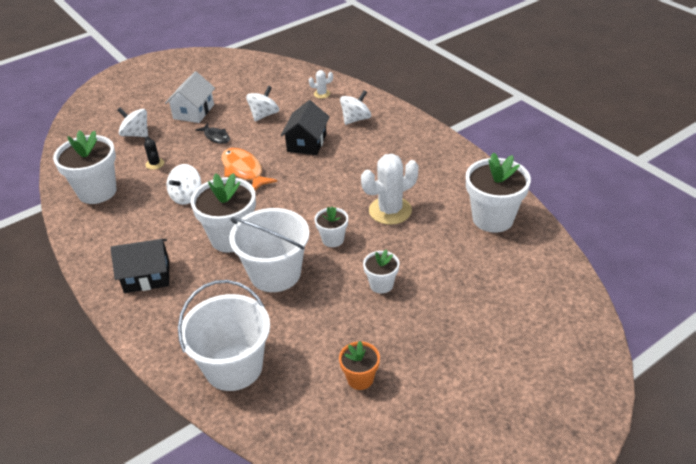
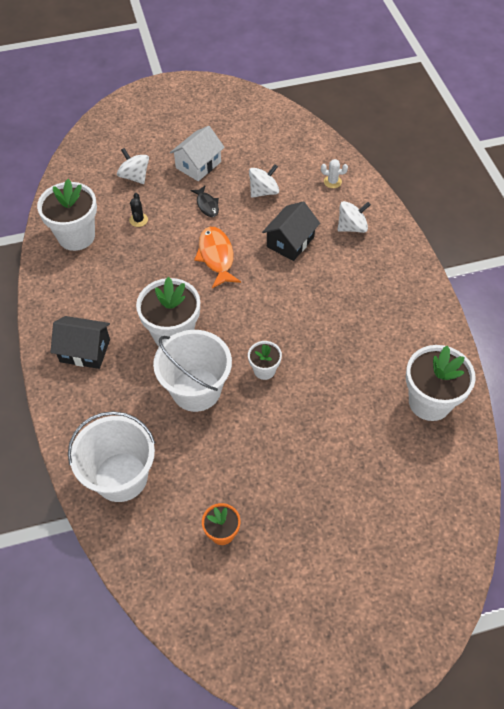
camera: 20 degrees right, 15 degrees up
white spinning top [167,164,201,205] -> none
white cactus [361,154,418,225] -> none
white flower pot [363,250,399,294] -> none

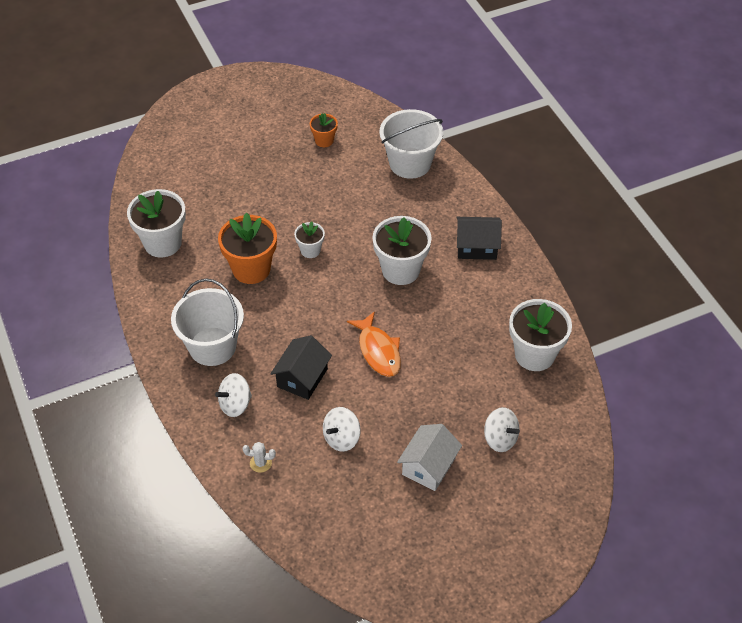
camera: 170 degrees right, 5 degrees down
black cactus [129,193,148,227] -> none
white bucket [153,330,232,412] -> white bucket moved to [171,278,244,366]
black fish [190,186,219,217] -> none
none -> orange flower pot [218,213,277,284]

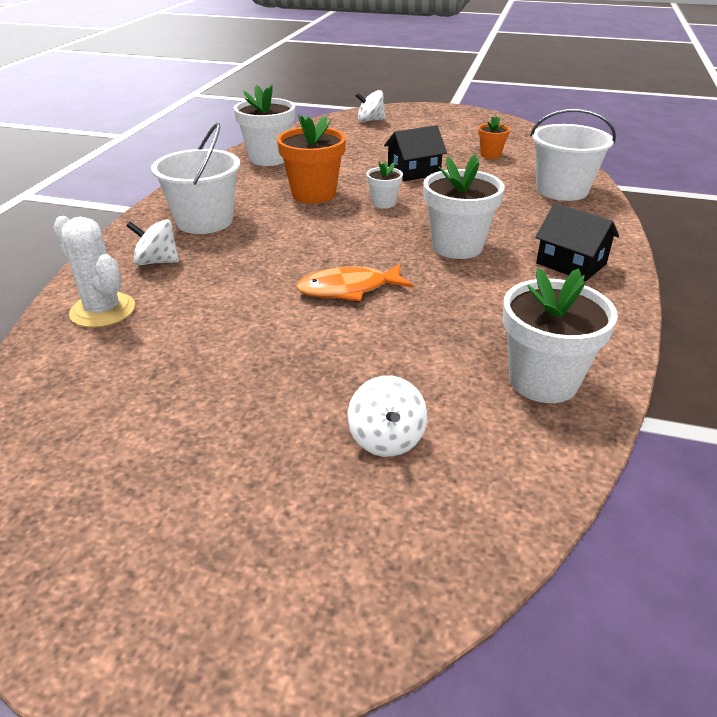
camera: 40 degrees right, 15 degrees down
white cactus [243,442,276,473] -> white cactus [53,216,135,328], size x2.09
black house [270,335,332,400] -> black house moved to [384,125,447,181]
white spinning top [323,407,361,452] -> white spinning top moved to [355,90,385,122]
orange fish [347,311,401,377] -> orange fish turned 60 degrees clockwise [296,264,413,301]
white house [397,424,462,491] -> none

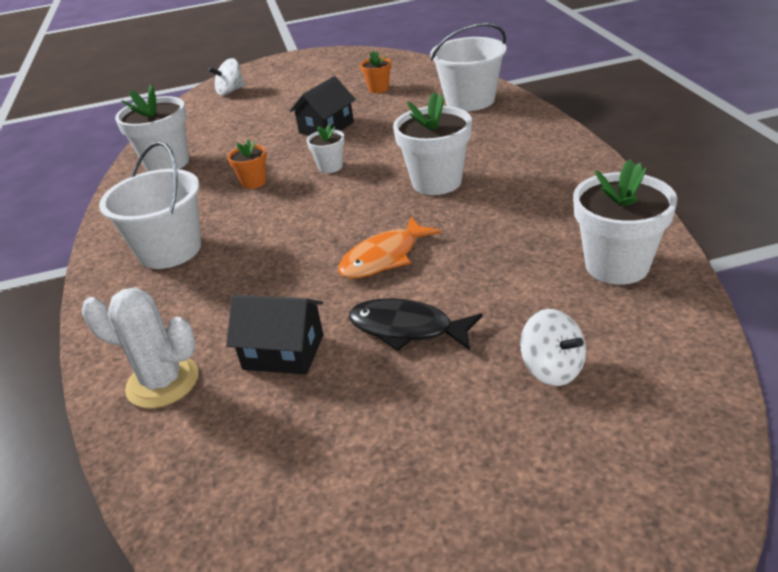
camera: 25 degrees left, 0 degrees up
white spinning top [126,219,179,265] -> none
orange flower pot [277,114,346,204] -> orange flower pot [227,140,267,189], size x0.53
black house [535,203,619,281] -> black house moved to [226,295,323,375]
none -> black fish [349,298,482,351]

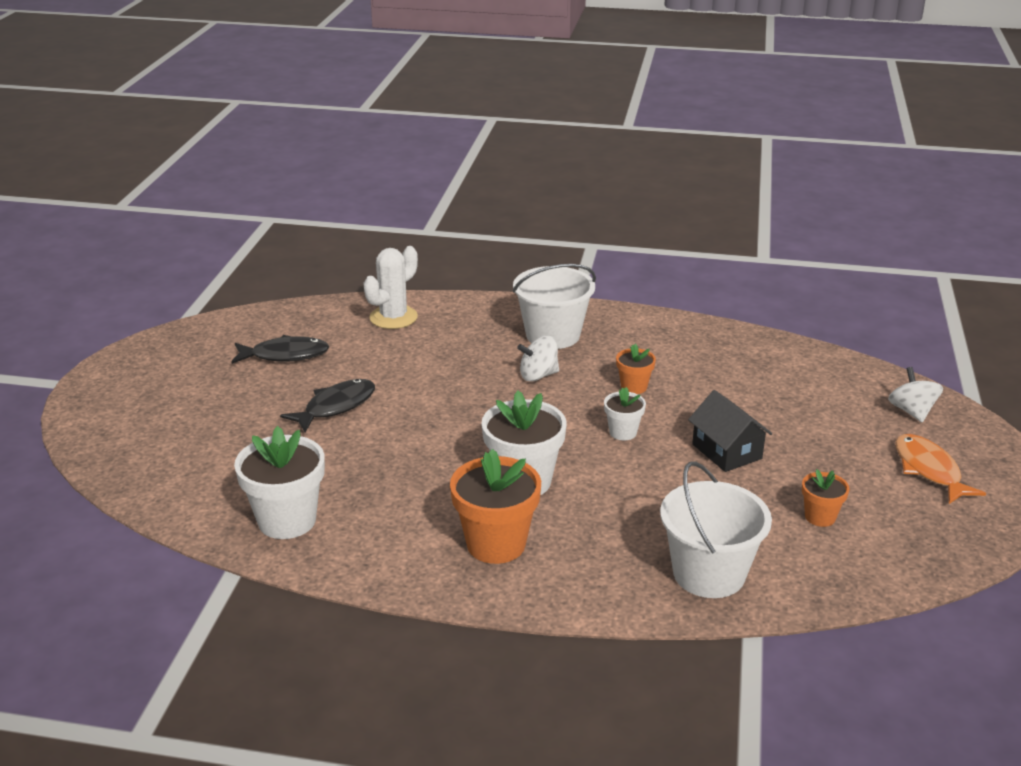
camera: 110 degrees right, 5 degrees down
white flower pot [115,84,189,172] -> none
black house [226,295,323,375] -> none
orange fish [338,216,442,279] -> orange fish moved to [895,434,986,504]
white spinning top [520,309,586,386] -> white spinning top moved to [517,336,559,382]
none -> black fish [231,335,329,364]
none -> orange flower pot [450,449,541,564]

